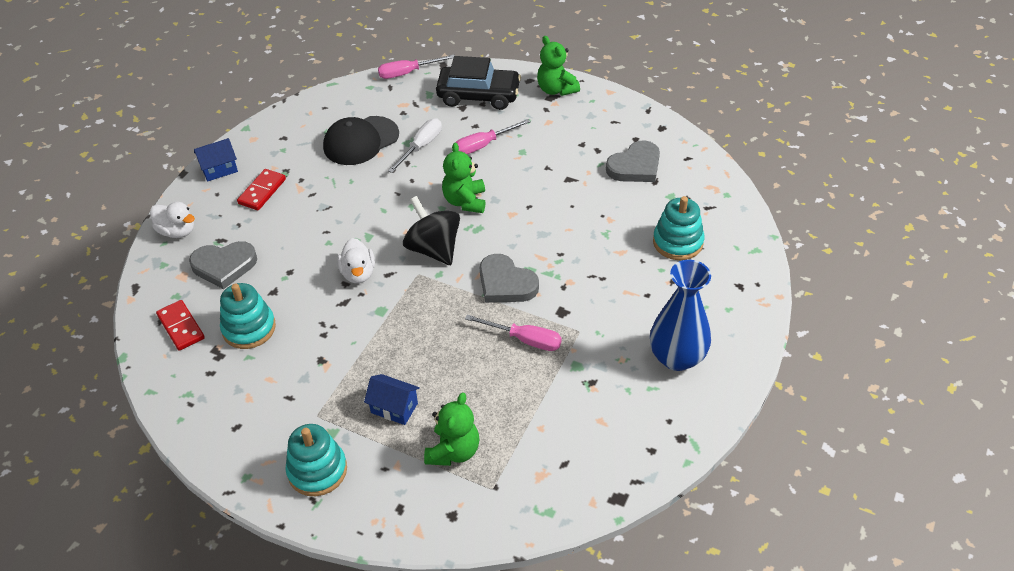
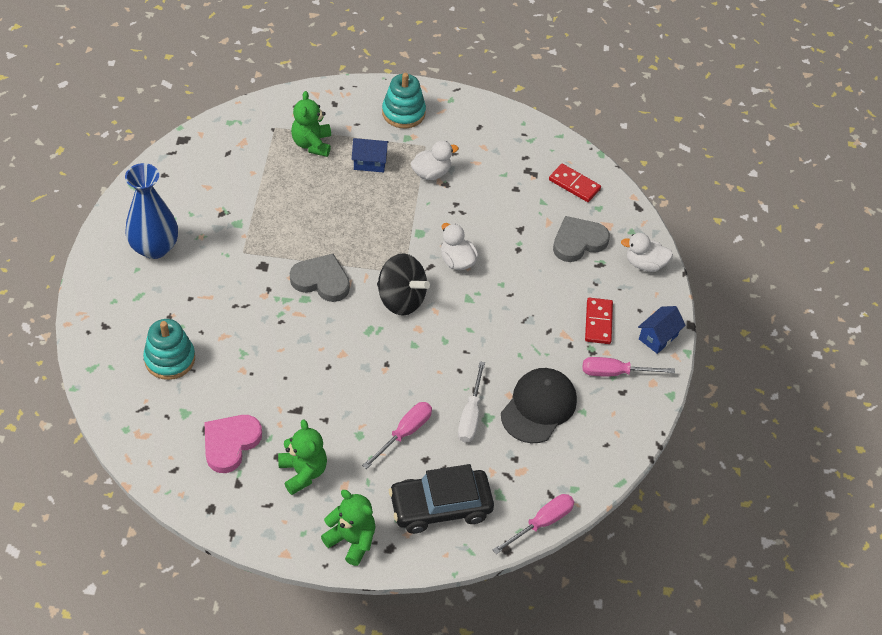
camera: 155 degrees right, 5 degrees up
turquoise stacking toy [220,283,276,349] -> none
green teddy bear [442,142,485,213] -> green teddy bear moved to [278,419,327,495]
pink screwdriver [465,314,562,351] -> pink screwdriver moved to [582,357,675,376]
grey heart [606,140,660,182] -> pink heart [204,415,262,473]
none -> white duck [411,141,459,180]

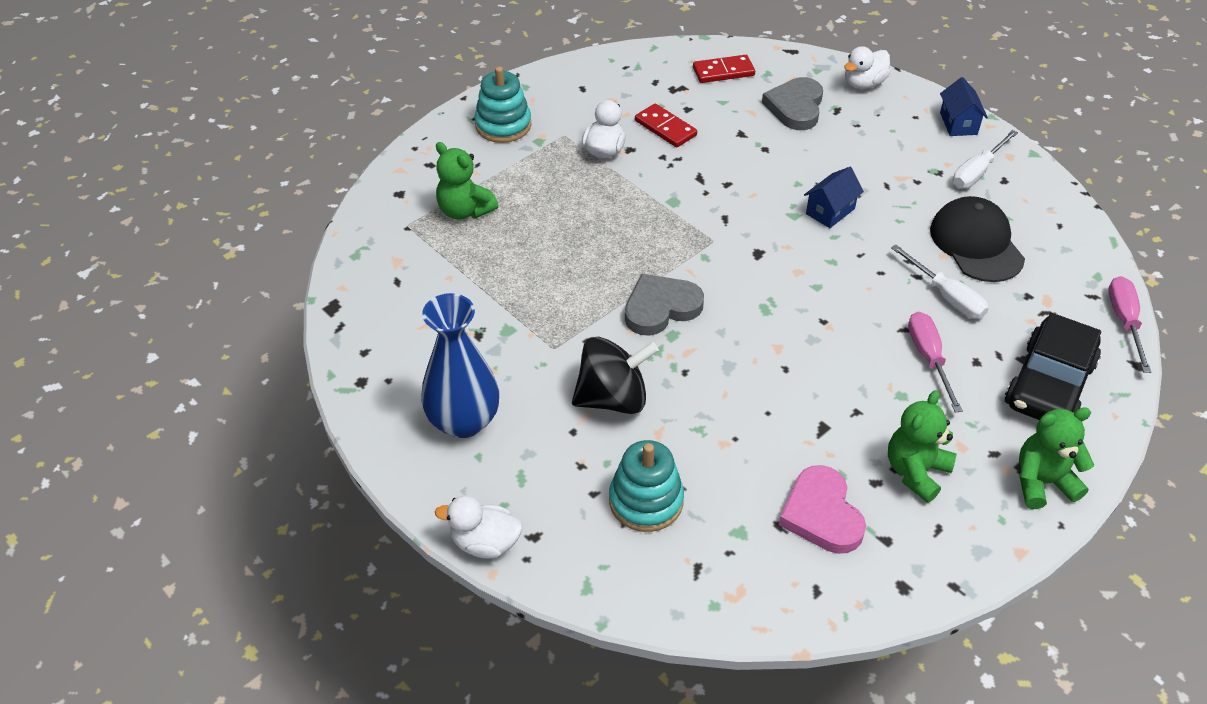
camera: 45 degrees left, 5 degrees down
green teddy bear [278,419,327,495] -> green teddy bear turned 75 degrees counterclockwise [888,390,956,503]
blue house [352,138,389,173] -> blue house moved to [804,167,864,228]
black spinning top [377,253,430,316] -> black spinning top moved to [572,337,659,414]
white duck [441,223,478,270] -> white duck moved to [435,496,522,559]
pink screwdriver [582,357,675,376] -> white screwdriver [953,130,1018,189]
red domino [585,298,613,344] -> red domino moved to [635,103,697,147]

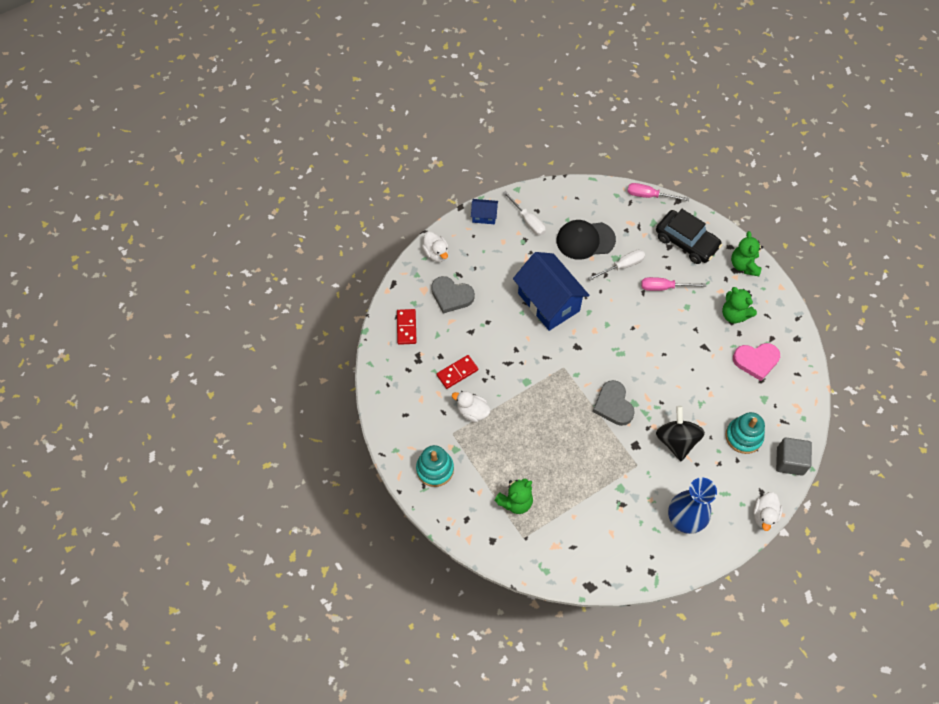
camera: 80 degrees left, 15 degrees up
blue house [804,167,864,228] -> blue house [513,252,589,331], size x2.21
none -> grey cube [776,438,812,476]

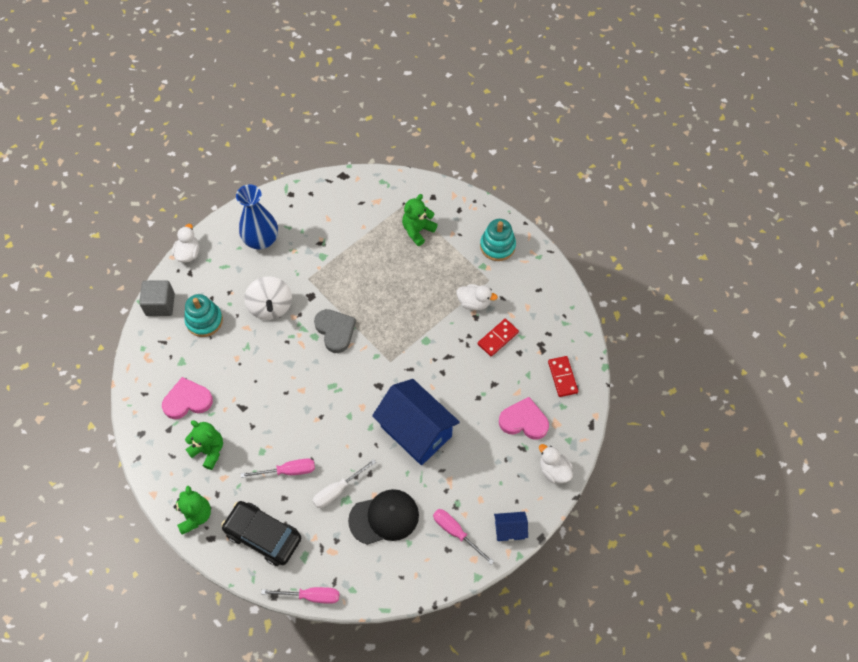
camera: 170 degrees right, 0 degrees up
grey heart [431,276,475,313] -> pink heart [499,397,549,439]
white screwdriver [503,191,546,236] -> pink screwdriver [433,509,494,565]
black spinning top [656,406,705,461] -> white spinning top [244,276,292,320]

